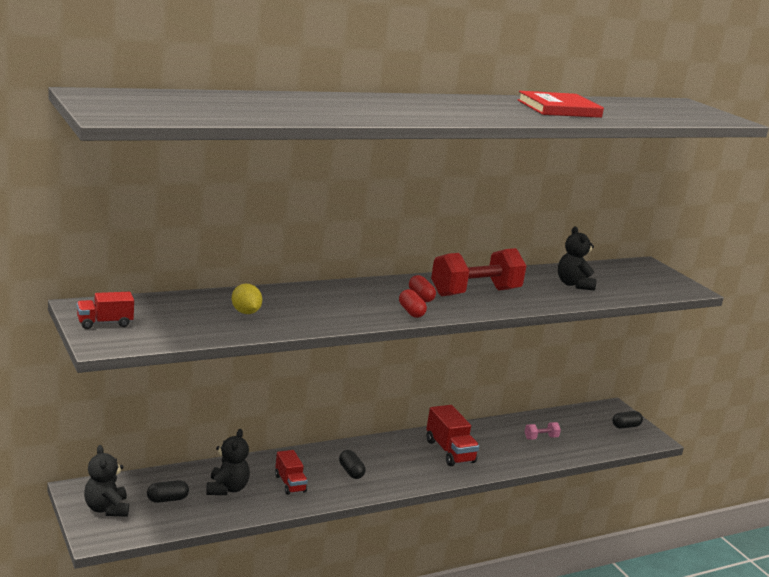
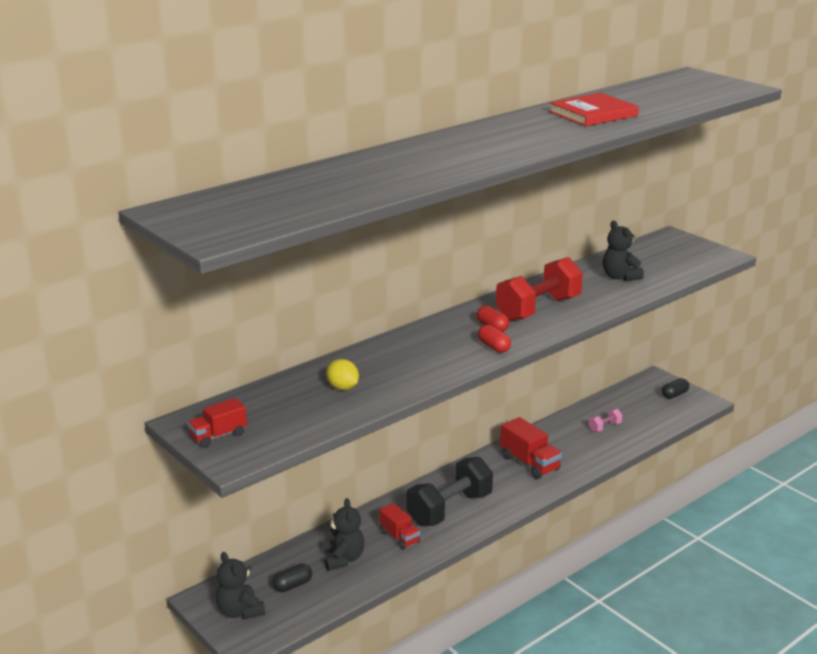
camera: 10 degrees left, 5 degrees up
black capsule [339,450,365,479] -> black dumbbell [407,457,493,526]

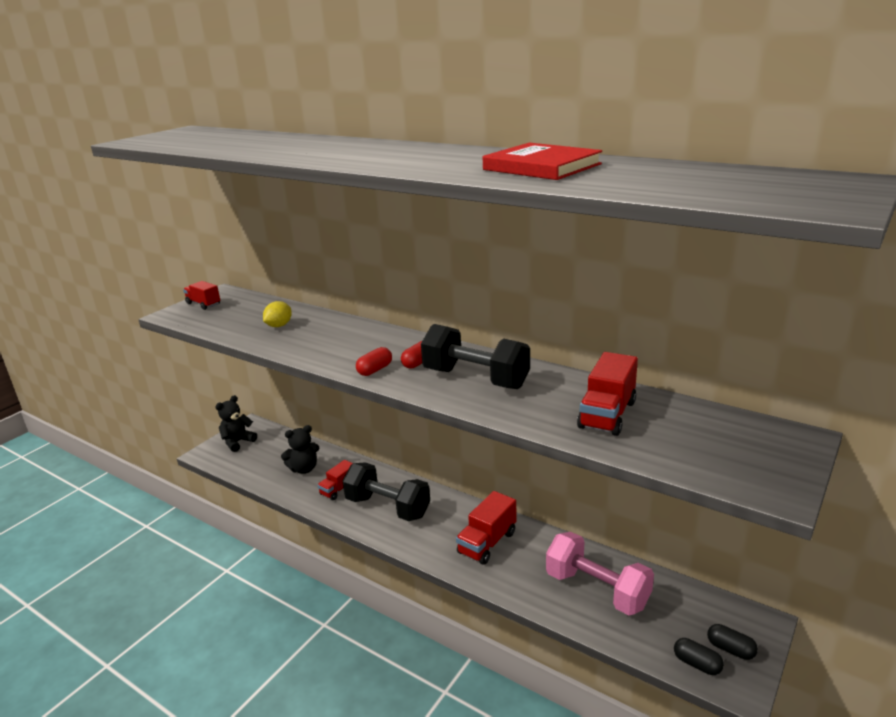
camera: 75 degrees right, 0 degrees up
black capsule [273,564,312,592] -> black capsule moved to [674,638,724,675]
red dumbbell [496,257,583,322] -> black dumbbell [421,324,530,389]
pink dumbbell [589,409,622,432] -> pink dumbbell [546,532,654,616], size x2.38
black teddy bear [603,221,644,281] -> red truck [577,352,638,436]

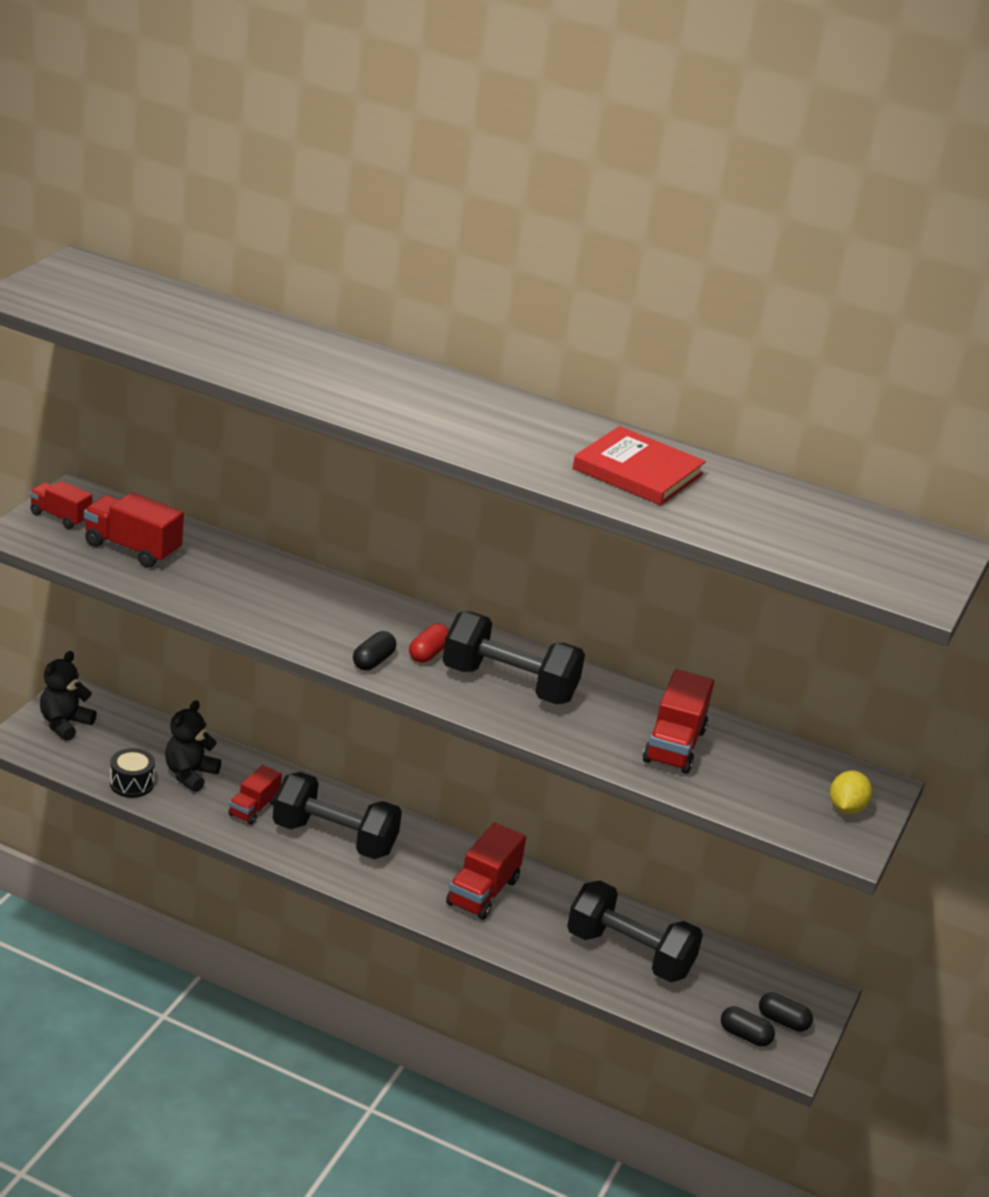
camera: 15 degrees left, 5 degrees up
yellow lemon [263,301,292,327] -> yellow lemon moved to [830,771,872,814]
black teddy bear [281,425,319,474] -> black teddy bear turned 150 degrees clockwise [165,700,221,792]
red capsule [356,347,392,376] -> black capsule [353,631,396,670]
pink dumbbell [546,532,654,616] -> black dumbbell [567,880,703,982]
none -> red truck [84,492,184,568]
none -> black drum [110,748,155,798]

